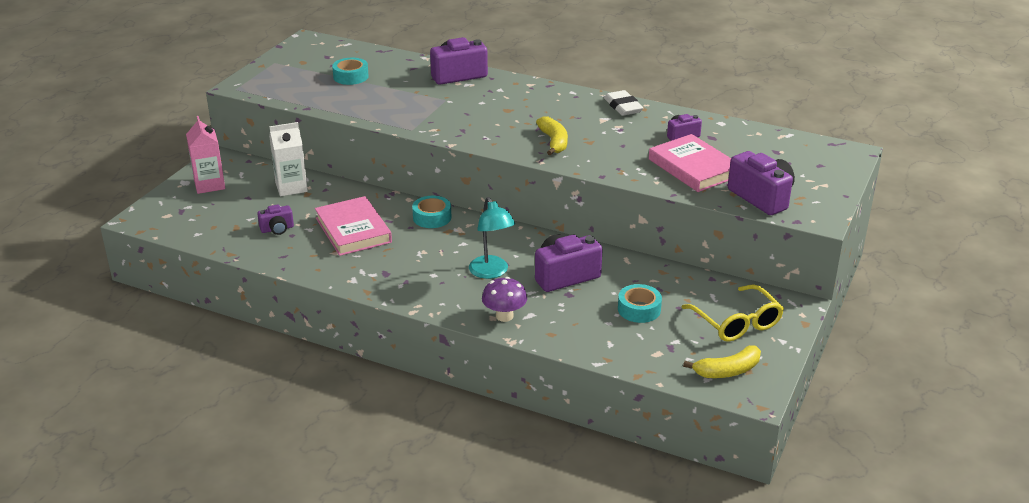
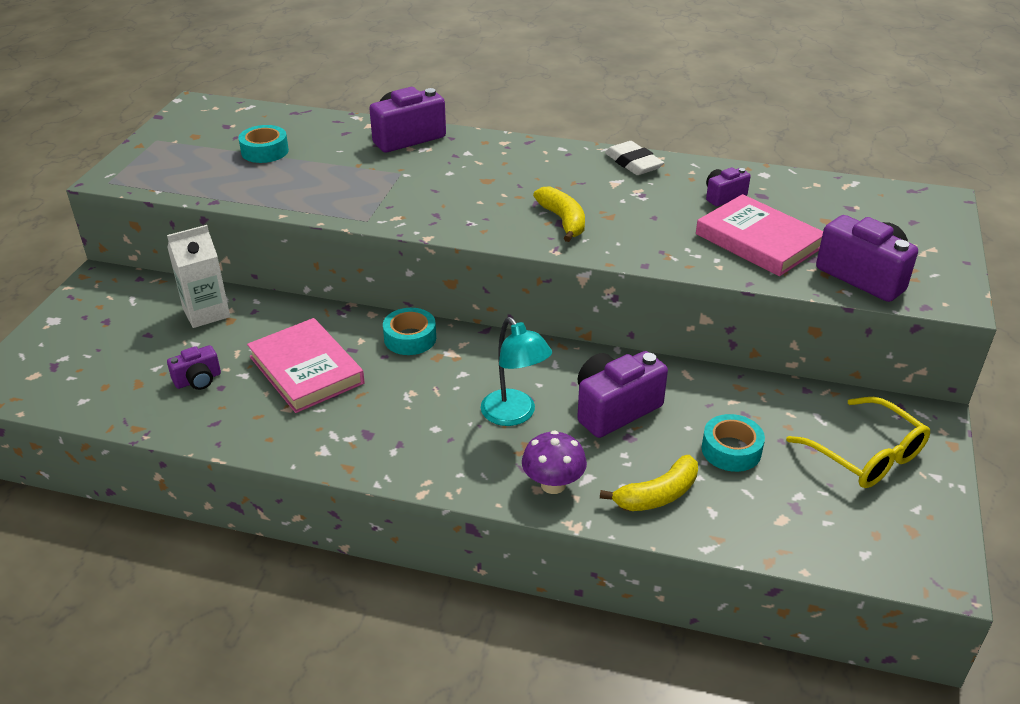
camera: 10 degrees left, 5 degrees up
pink carton [186,116,225,194] -> none
yellow banana [683,345,761,378] -> yellow banana moved to [600,455,698,511]

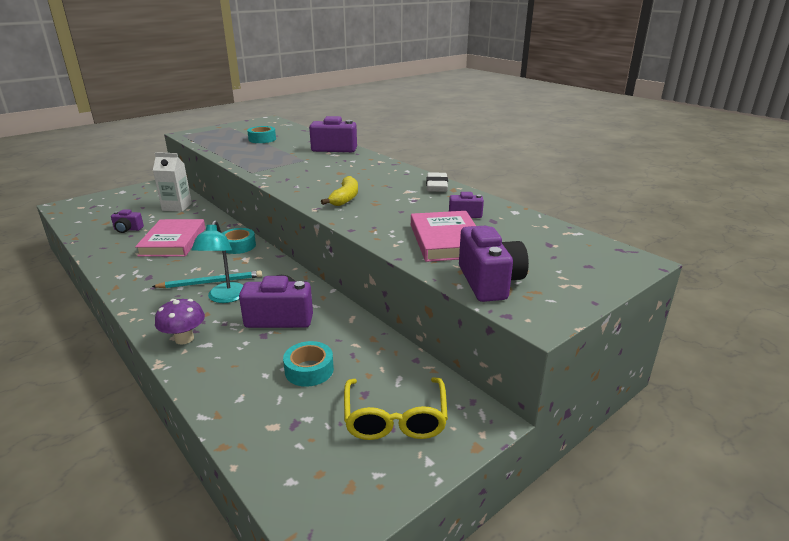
camera: 35 degrees right, 10 degrees down
yellow banana [600,455,698,511] -> none
none -> turquoise pencil [152,271,262,288]

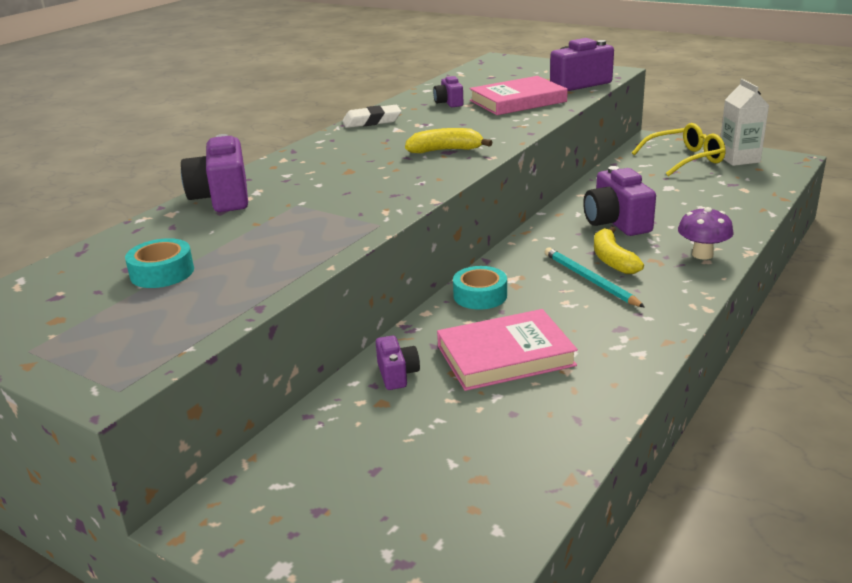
camera: 105 degrees left, 0 degrees up
purple camera [111,209,144,233] -> purple camera moved to [376,335,420,390]
white carton [153,152,192,212] -> white carton moved to [721,79,769,166]
turquoise lamp [191,220,243,303] -> yellow banana [594,226,644,274]
turquoise tape [283,341,334,387] -> none

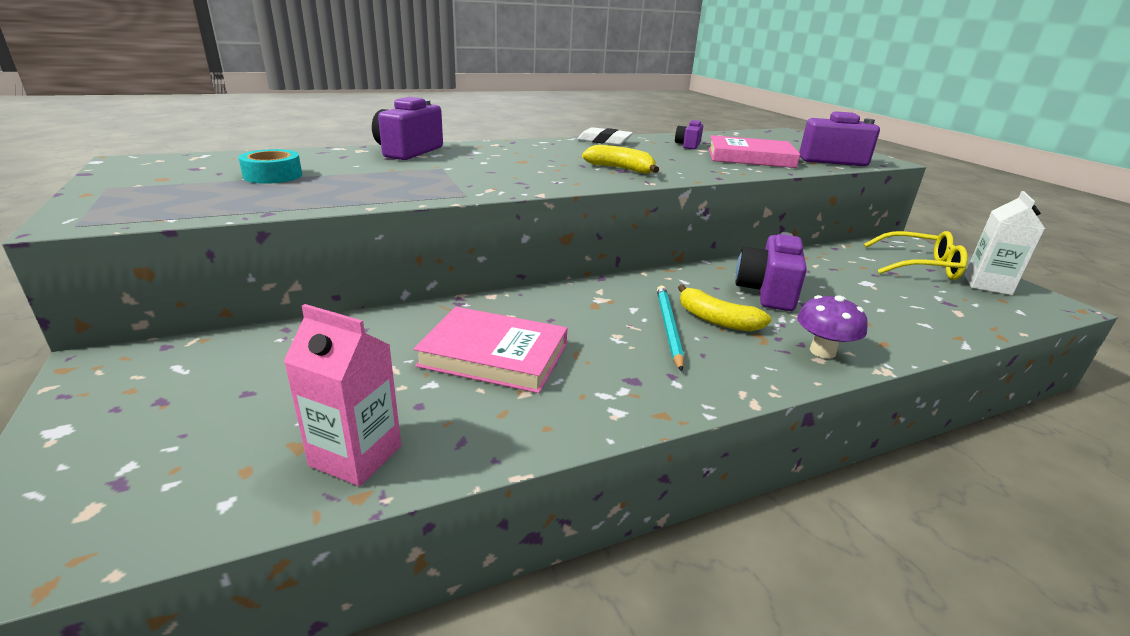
camera: 30 degrees right, 0 degrees up
purple camera [376,335,420,390] -> none
turquoise tape [453,266,507,310] -> none
yellow banana [594,226,644,274] -> yellow banana turned 75 degrees counterclockwise [678,284,772,332]
none -> pink carton [283,304,401,486]

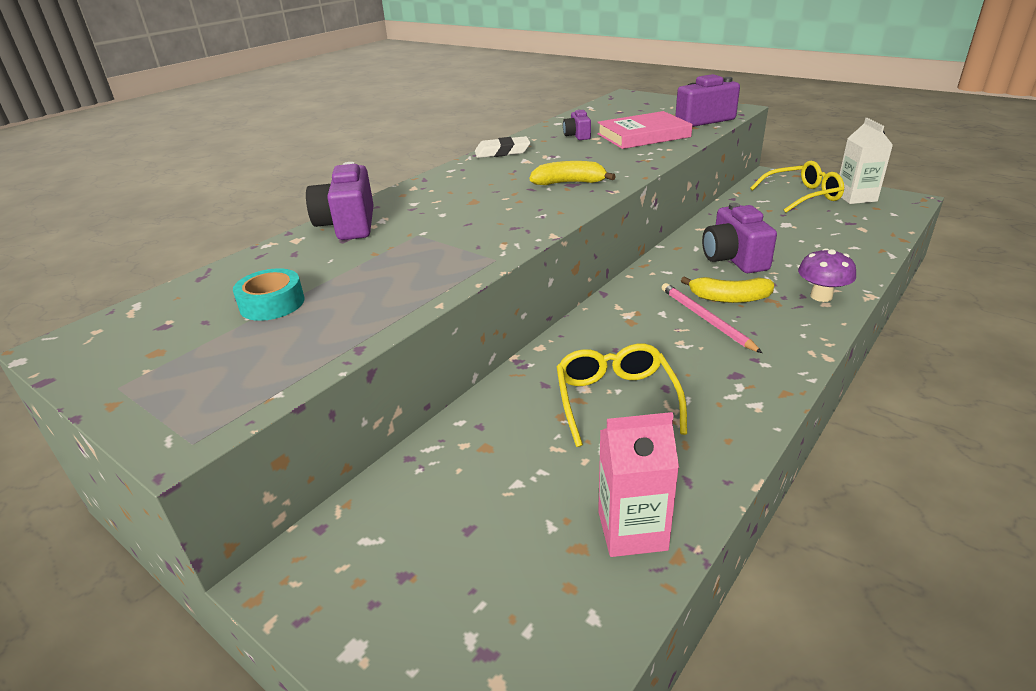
camera: 25 degrees left, 5 degrees up
pink book [414,307,568,393] -> yellow glasses [557,344,687,447]
turquoise pencil [657,286,684,372] -> pink pencil [661,283,762,353]

